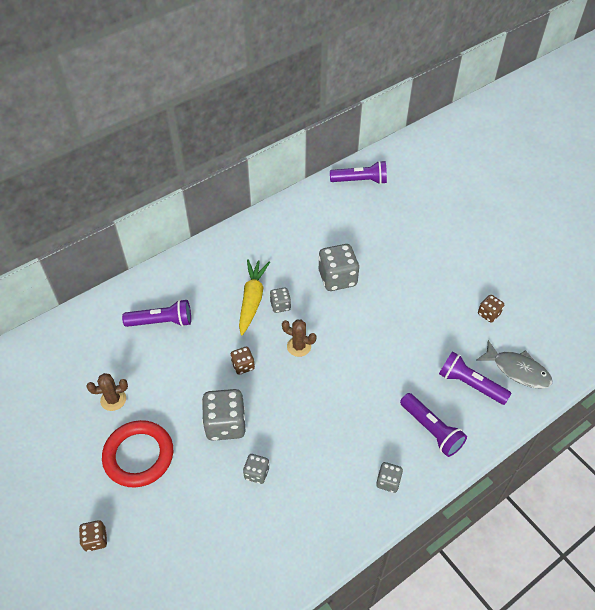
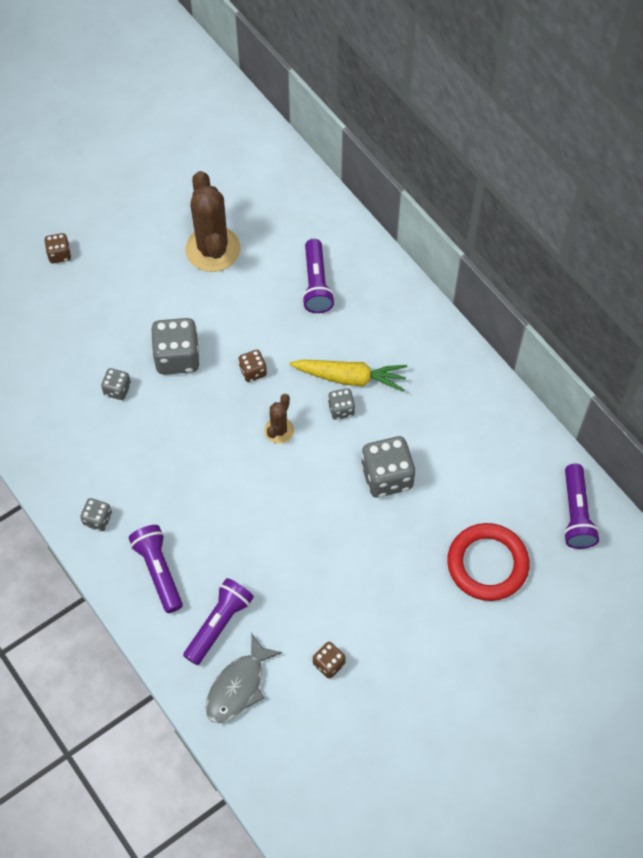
camera: 90 degrees right, 10 degrees up
brown cactus [86,373,128,411] -> brown cactus [185,171,241,272], size x1.97
red ring [102,420,173,488] -> red ring moved to [447,523,530,601]
purple flashlight [400,393,467,457] -> purple flashlight turned 105 degrees clockwise [129,525,183,613]

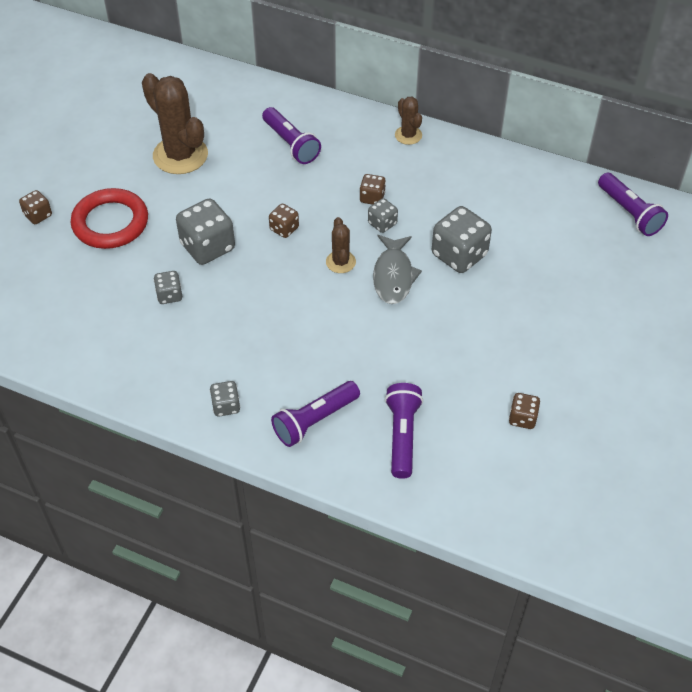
camera: 30 degrees left, 10 degrees down
purple flashlight [129,525,183,613] -> purple flashlight turned 75 degrees counterclockwise [271,381,360,447]
grey fish [205,634,282,723] -> grey fish moved to [373,235,422,304]
yellow carrot [289,359,407,392] -> brown dice [359,174,386,205]
red ring [447,523,530,601] -> red ring moved to [71,188,148,249]
none -> brown cactus [395,97,422,145]

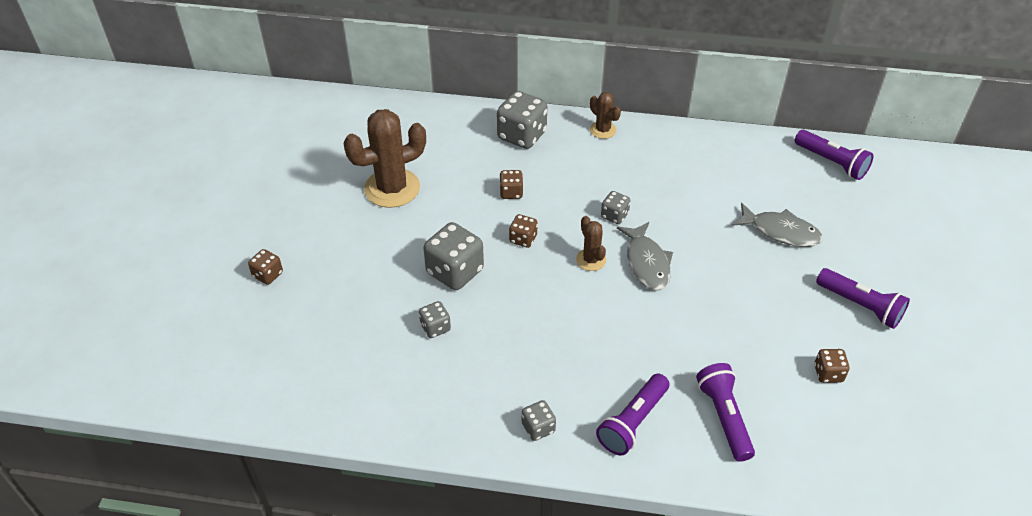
camera: 15 degrees left, 5 degrees down
red ring [71,188,148,249] -> none
brown cactus [142,73,208,174] -> brown cactus turned 60 degrees counterclockwise [343,109,426,208]
purple flashlight [262,107,321,164] -> purple flashlight moved to [816,268,910,329]
brown dice [359,174,386,205] -> brown dice moved to [500,170,523,199]
grey dice [432,206,492,273] -> grey dice moved to [497,91,547,149]
none -> grey fish [731,203,823,247]

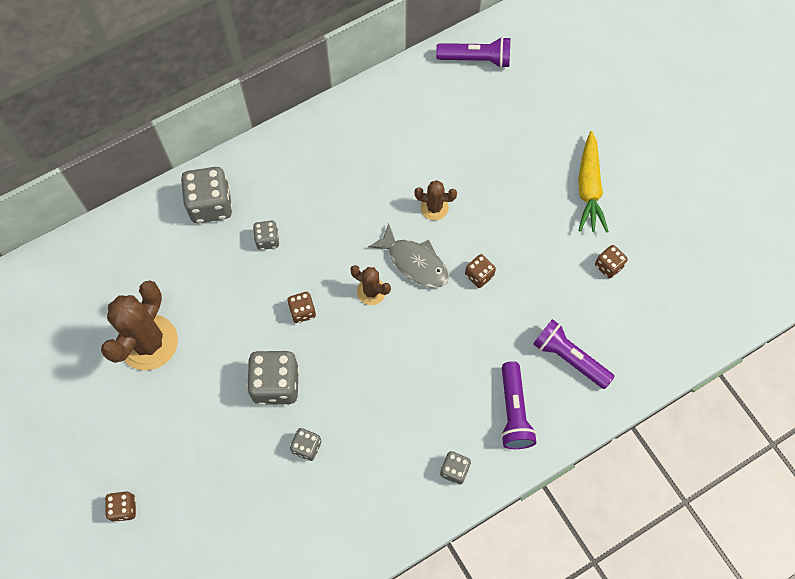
camera: 40 degrees left, 20 degrees up
brown dice [500,170,523,199] -> brown dice moved to [465,254,496,288]
brown cactus [590,92,621,139] -> brown cactus moved to [414,180,457,220]
grey dice [601,191,631,224] -> grey dice moved to [253,221,280,250]
grey fish [731,203,823,247] -> none
purple flashlight [816,268,910,329] -> yellow carrot [578,131,609,233]

